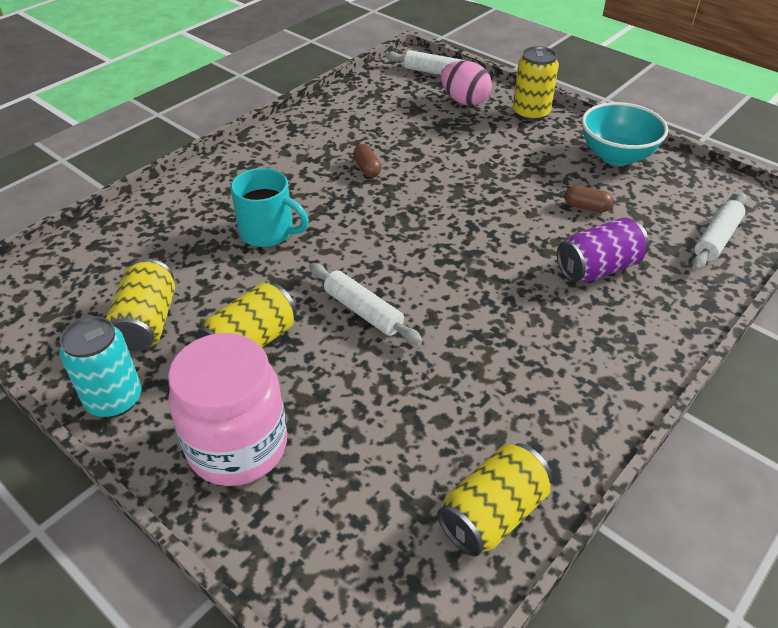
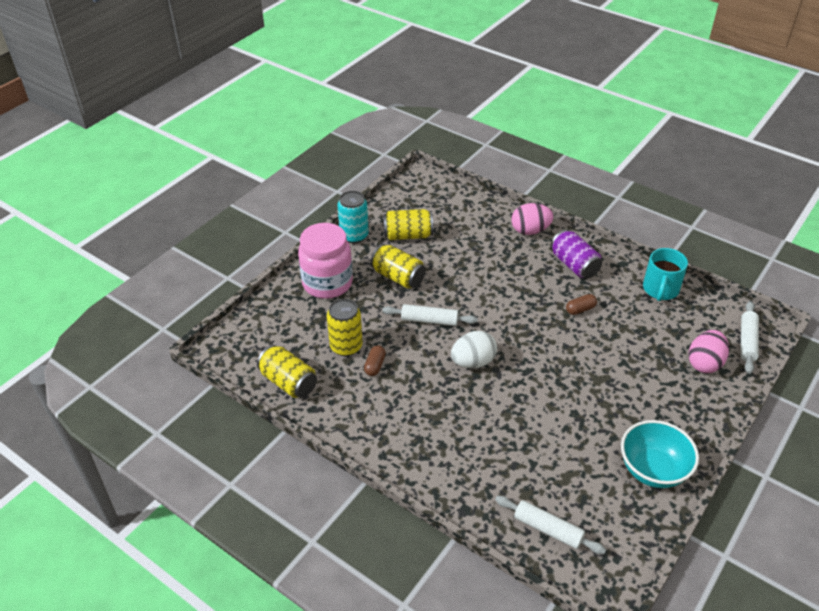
camera: 85 degrees right, 0 degrees up
turquoise mug [231,168,309,247] -> turquoise mug moved to [643,248,688,301]
white rolling pin [309,263,423,345] -> white rolling pin turned 60 degrees clockwise [382,304,478,326]
yellow can [513,46,559,121] -> yellow can moved to [327,299,363,356]
purple can [557,217,649,283] -> purple can moved to [551,230,602,278]
brown capsule [564,185,613,212] -> brown capsule moved to [364,346,386,376]
none -> white egg [451,331,497,368]
none -> pink egg [511,203,554,235]

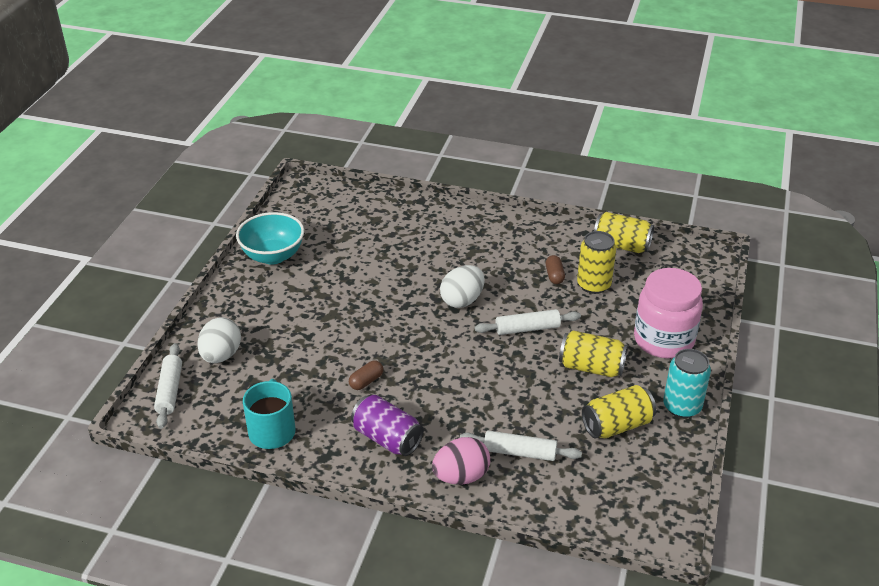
camera: 160 degrees right, 5 degrees down
white rolling pin [495,496,606,554] -> white rolling pin moved to [460,431,582,461]
pink egg [688,330,729,373] -> white egg [197,317,241,363]

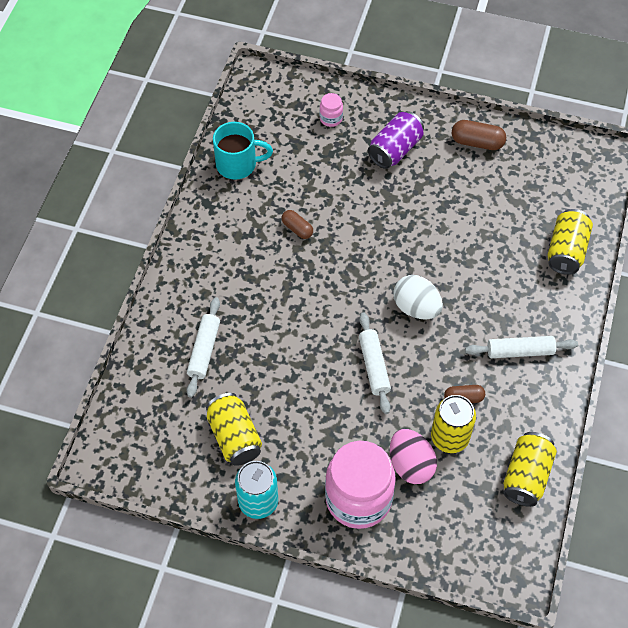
camera: 90 degrees right, 20 degrees up
white rolling pin [154,343,182,429] -> white rolling pin moved to [465,336,578,358]
white egg [197,317,241,363] -> pink jar [320,93,343,127]
turquoise bowl [236,212,304,265] -> brown capsule [452,120,506,150]
purple can [351,395,424,456] -> purple can moved to [368,111,424,169]
pink egg [432,437,490,485] -> pink egg moved to [390,429,437,484]
yellow can [559,330,628,377] -> yellow can moved to [547,209,593,275]

